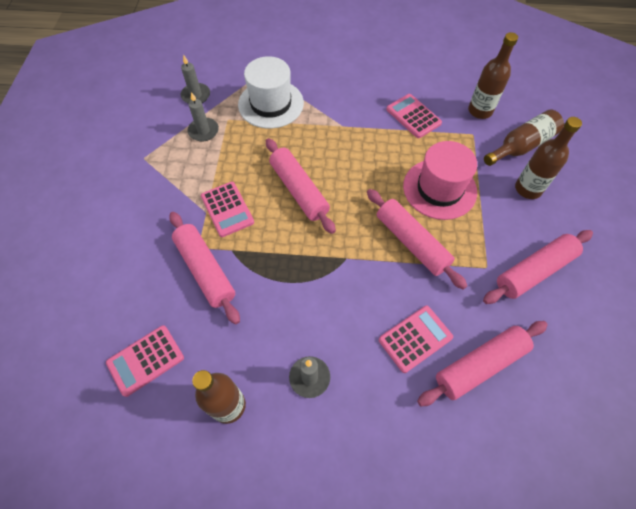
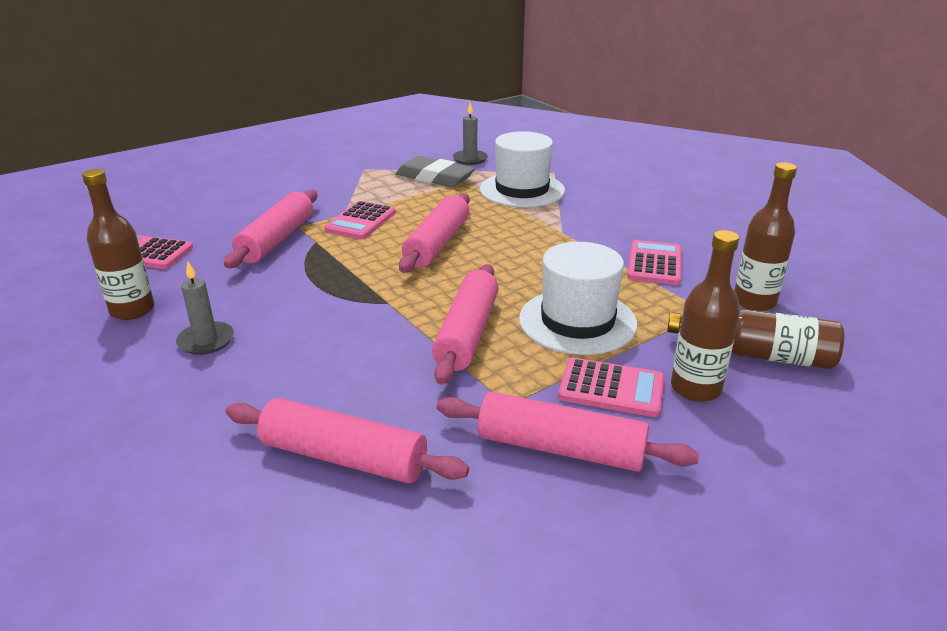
camera: 50 degrees right, 30 degrees down
grey candle [188,92,219,142] -> grey eraser [396,156,475,187]
pink calculator [379,306,453,373] -> pink calculator moved to [558,358,665,417]
pink hat [403,141,477,220] -> white hat [519,242,637,355]

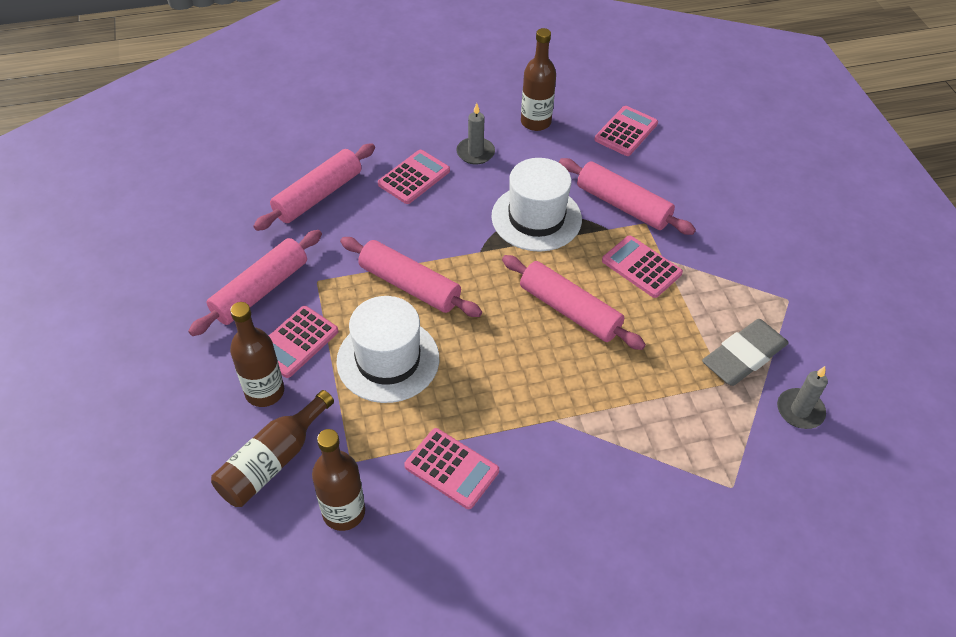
camera: 110 degrees right, 20 degrees up
white hat [480,131,565,208] -> white hat moved to [491,158,582,251]
none -> pink calculator [378,150,450,204]

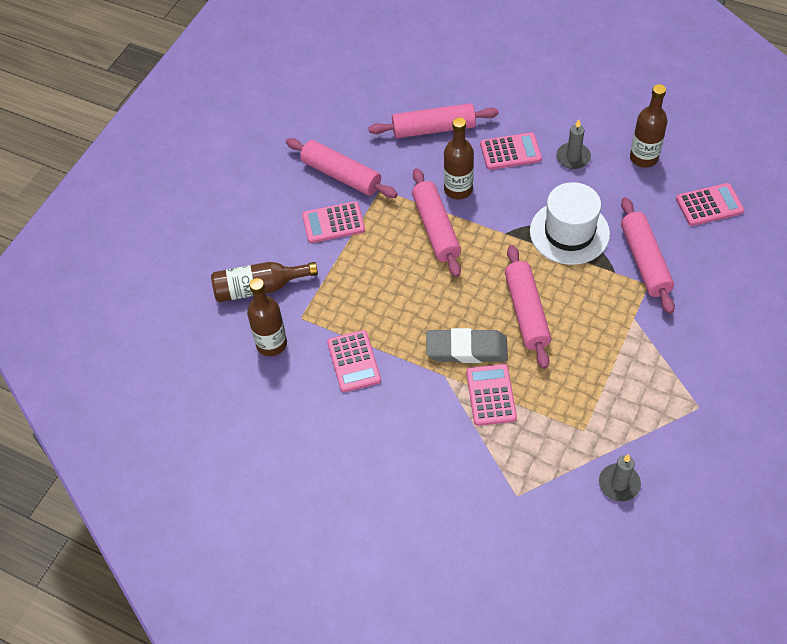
camera: 45 degrees right, 5 degrees up
pink rolling pin [188,230,322,336] -> pink rolling pin turned 45 degrees clockwise [286,138,398,198]
brown bottle [230,302,284,407] -> brown bottle moved to [444,117,474,200]
white hat [336,296,439,403] -> none
pink calculator [602,235,683,298] -> pink calculator moved to [466,364,517,426]
grey eraser [702,319,789,386] -> grey eraser moved to [426,328,508,363]

